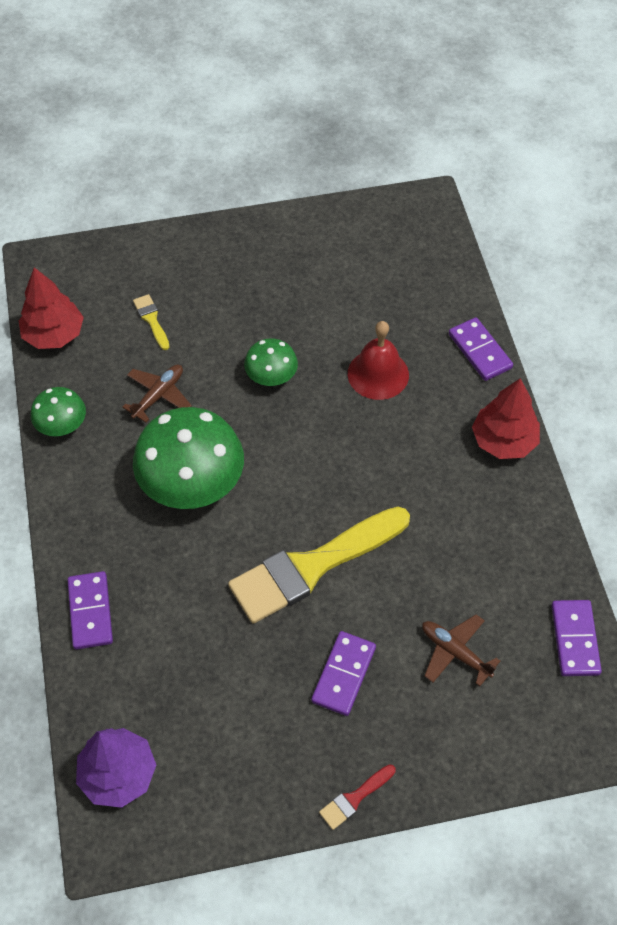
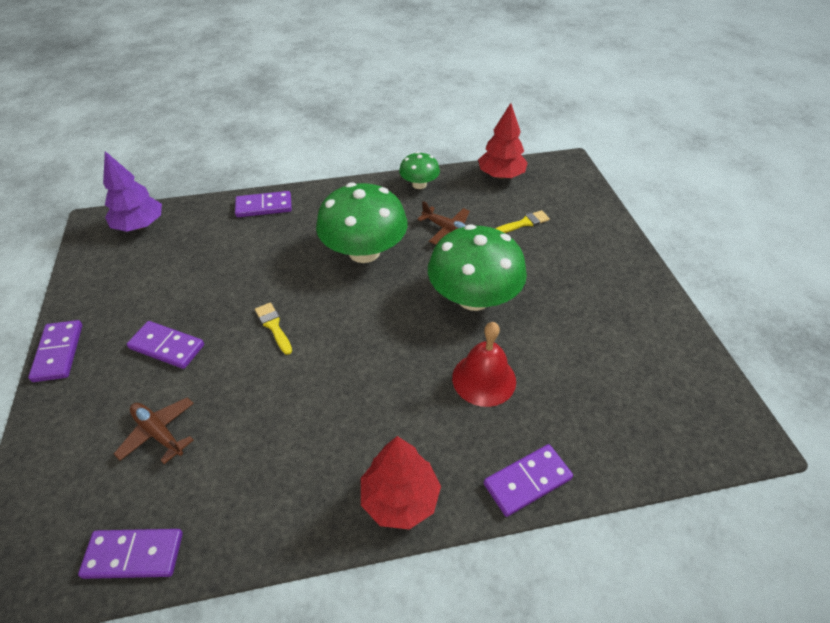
camera: 90 degrees right, 10 degrees down
yellow brush [228,507,410,624] -> yellow brush [255,303,292,355], size x0.41
green mushroom [244,338,298,386] -> green mushroom [428,224,527,311], size x1.93
red brush [319,764,396,830] -> purple domino [28,320,82,382]
brown plane [422,614,500,686] -> brown plane turned 90 degrees counterclockwise [114,397,194,464]

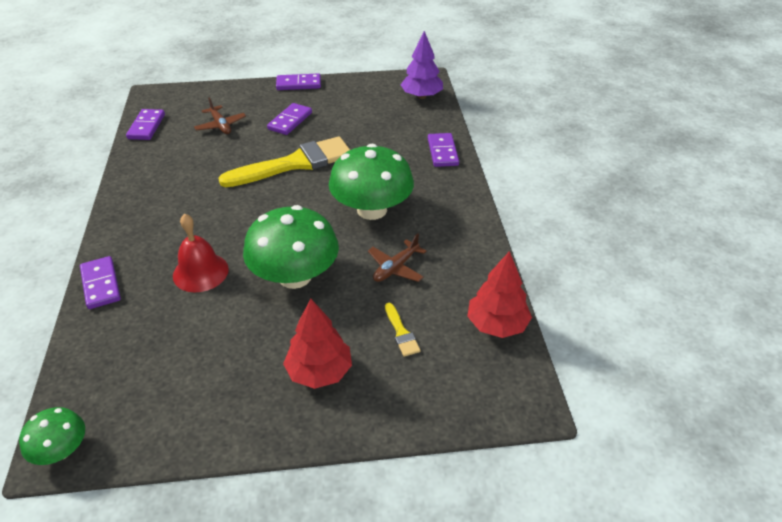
camera: 95 degrees right, 5 degrees down
brown plane [114,397,194,464] -> brown plane turned 105 degrees clockwise [194,97,246,134]
yellow brush [255,303,292,355] -> yellow brush [218,136,350,187], size x2.47
red tree [361,436,441,529] -> red tree moved to [283,299,352,389]
green mushroom [399,152,440,189] -> green mushroom moved to [19,407,85,465]

